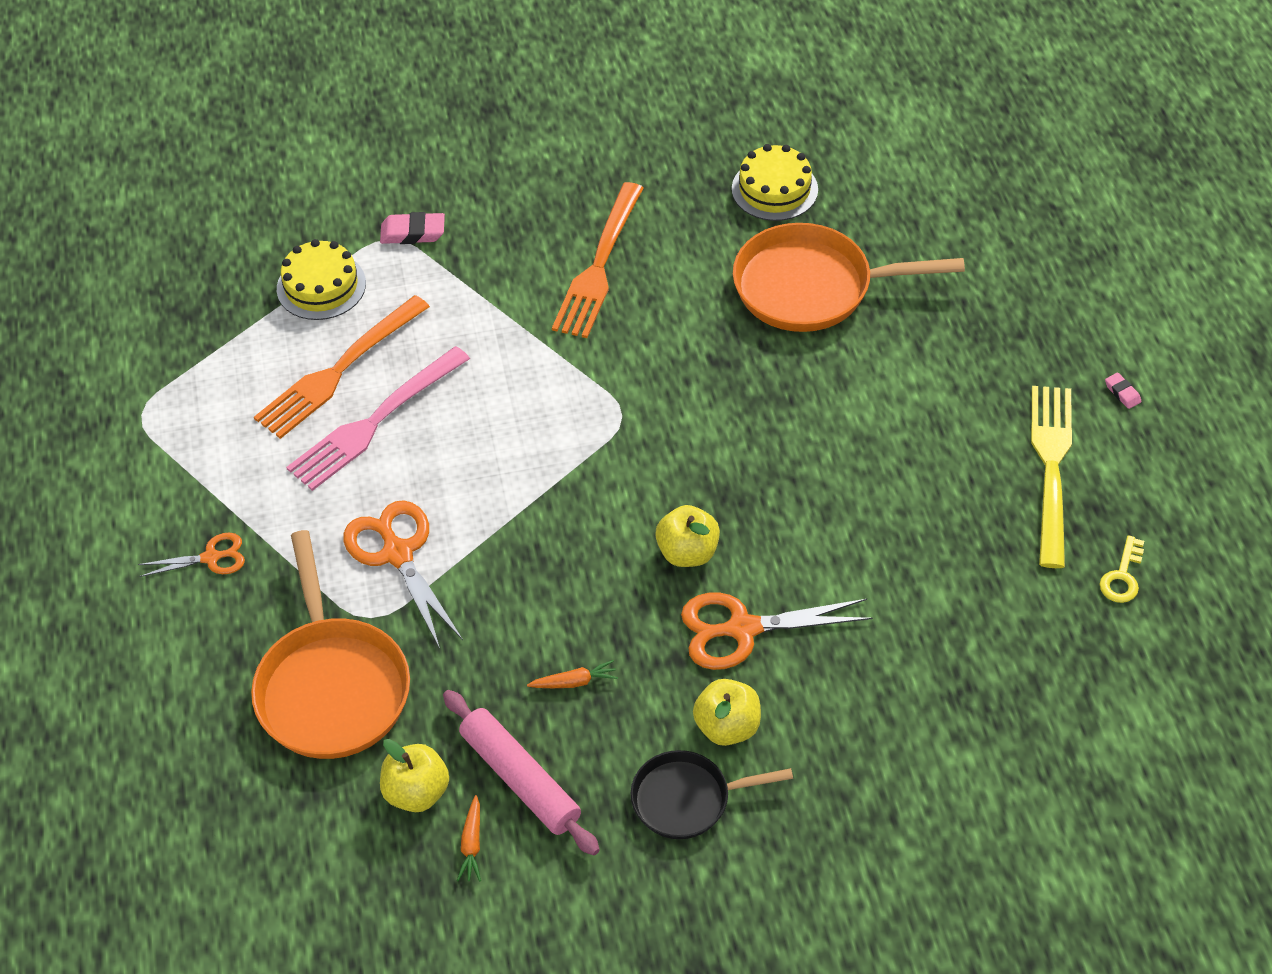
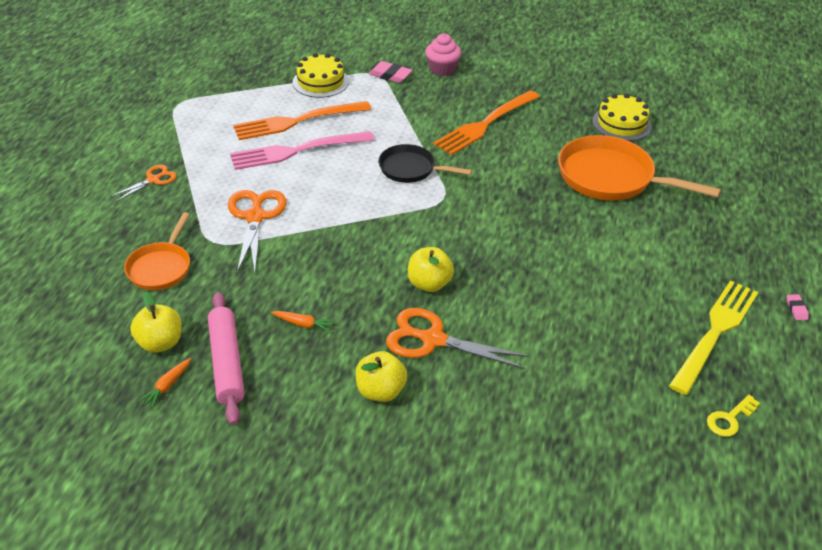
camera: 25 degrees right, 10 degrees down
orange scissors [138,533,245,577] -> orange scissors turned 60 degrees counterclockwise [110,165,177,202]
orange pan [251,530,410,759] -> orange pan [124,212,190,290], size x0.60
black pan [631,750,793,839] -> black pan moved to [378,144,472,183]
none -> pink cupcake [425,34,461,76]

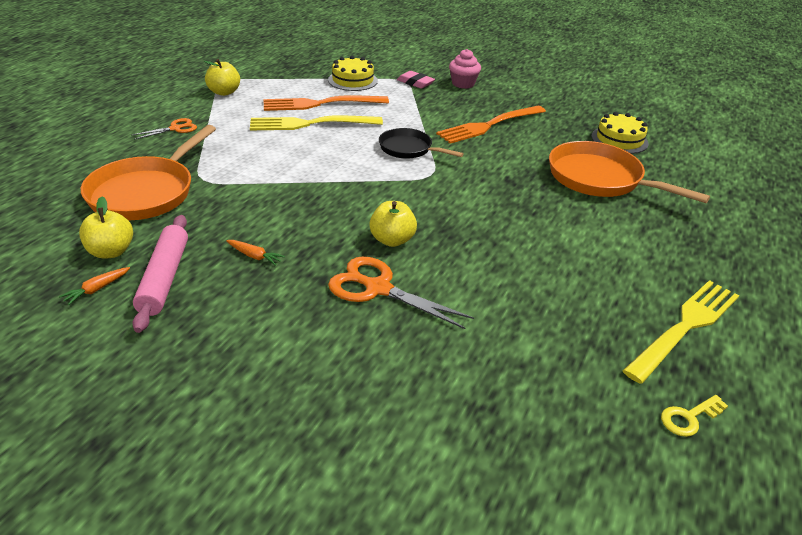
camera: 10 degrees right, 5 degrees down
orange pan [124,212,190,290] -> orange pan [81,125,216,221], size x1.68
orange scissors [228,190,287,273] -> none
pink fork [230,131,374,170] -> yellow fork [250,115,383,130]
yellow apple [355,351,407,402] -> yellow apple moved to [204,59,240,96]
pink eraser [787,294,809,320] -> none

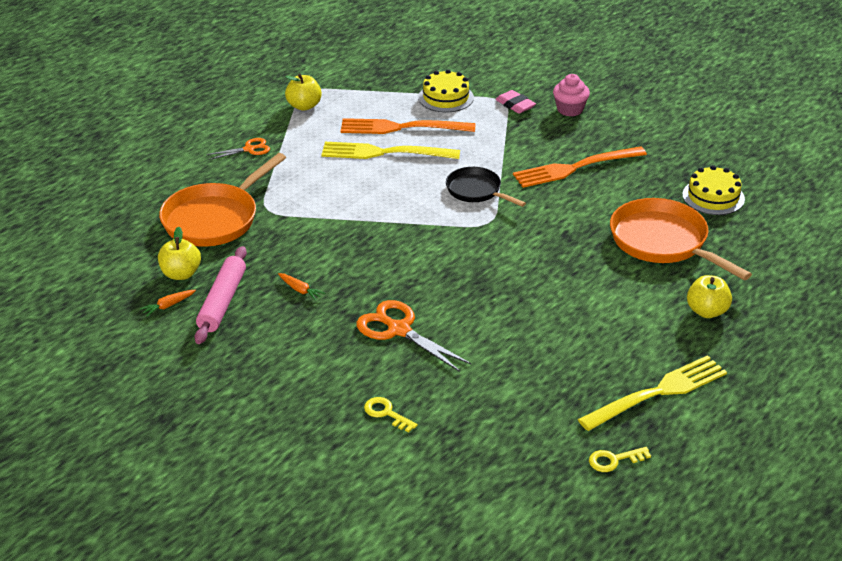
camera: 15 degrees right, 0 degrees up
yellow apple [369,201,417,247] -> yellow apple moved to [687,275,732,318]
none -> yellow key [364,397,418,432]

